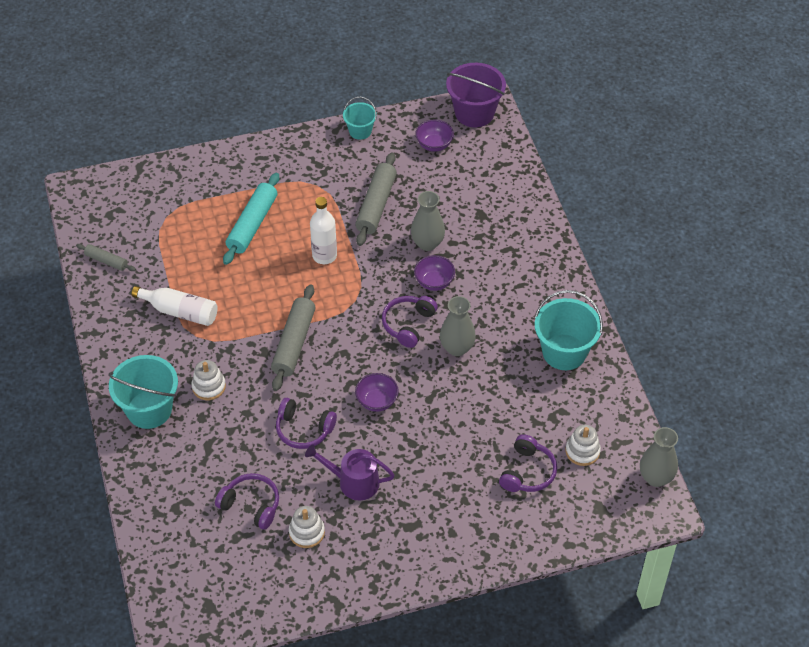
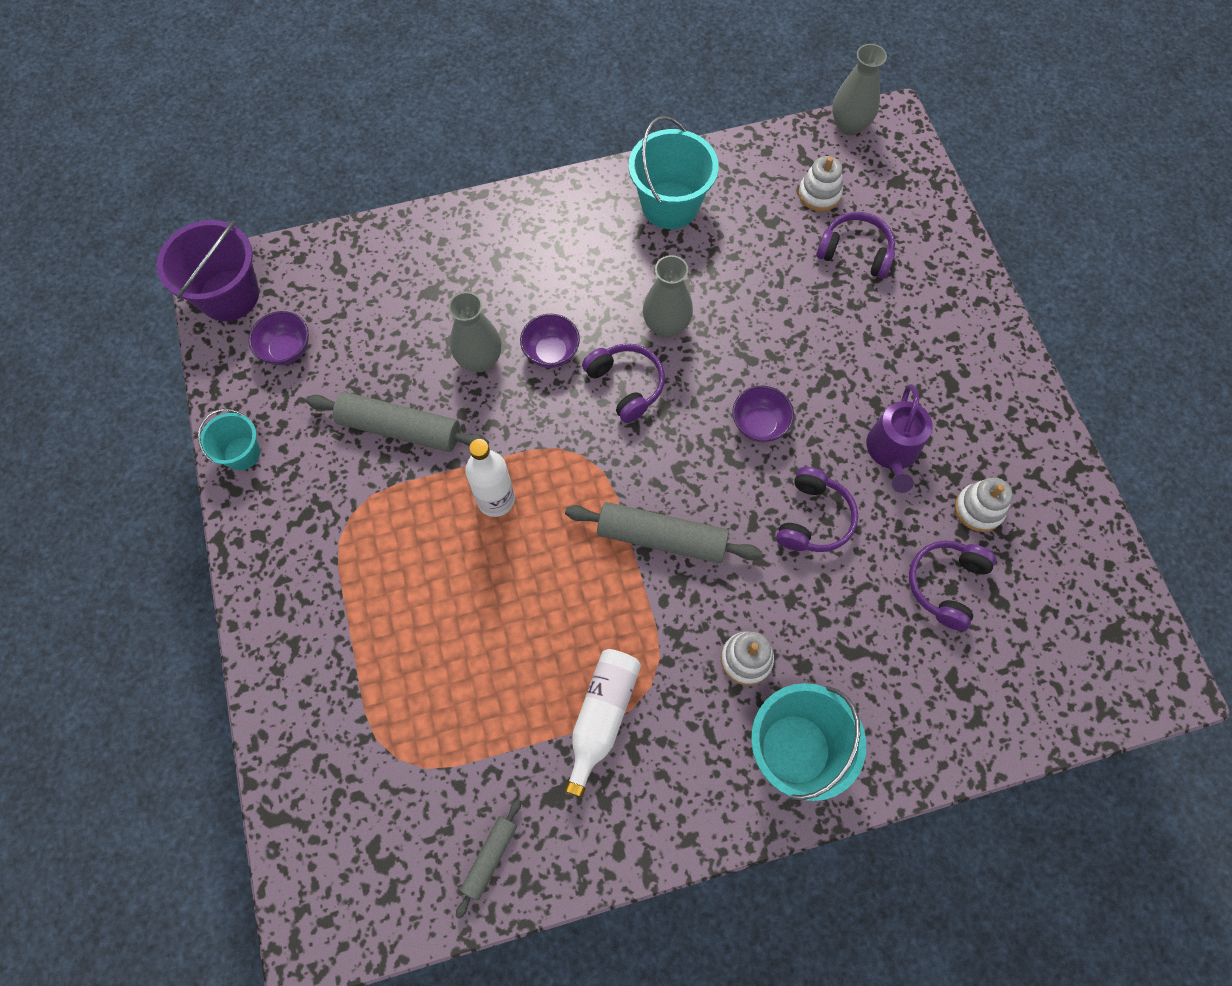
camera: 90 degrees left, 15 degrees up
turquoise rolling pin [223,173,279,265] -> none
purple headphones [382,296,438,348] -> purple headphones turned 150 degrees counterclockwise [582,344,665,423]

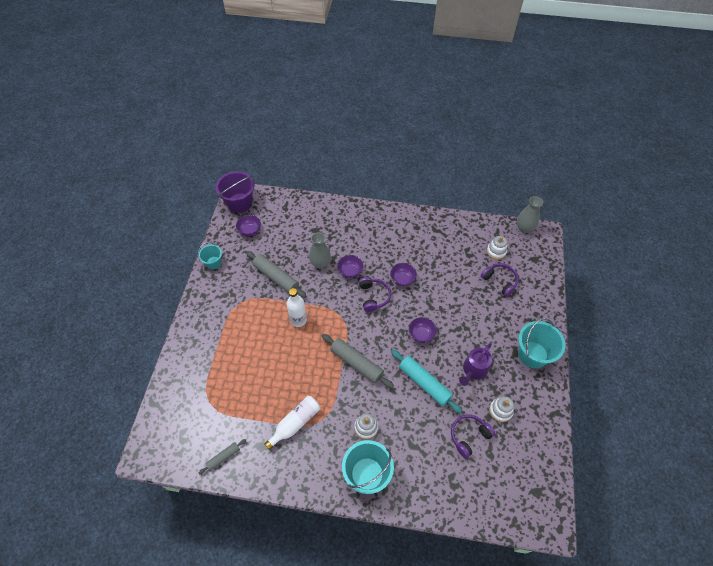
camera: 25 degrees right, 10 degrees down
turquoise bucket [629,116,719,229] -> turquoise bucket moved to [518,318,566,369]
grey vase [643,255,693,338] -> purple bowl [390,263,417,286]
purple headphones [776,467,858,552] -> turquoise rolling pin [391,350,462,413]

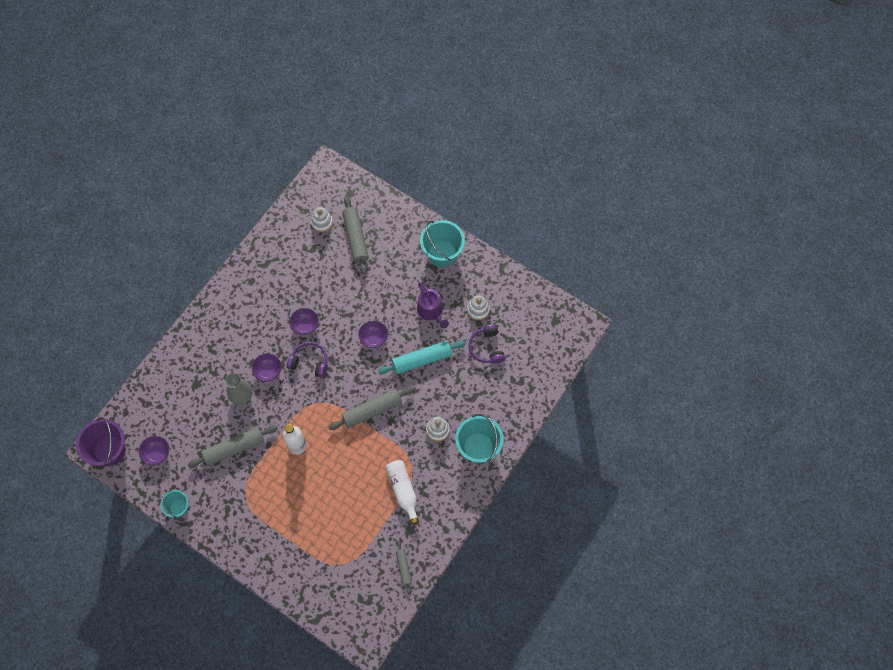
camera: 65 degrees left, 10 degrees up
purple headphones [481,263,519,297] -> grey rolling pin [342,196,369,275]
grey vase [517,196,543,233] -> none

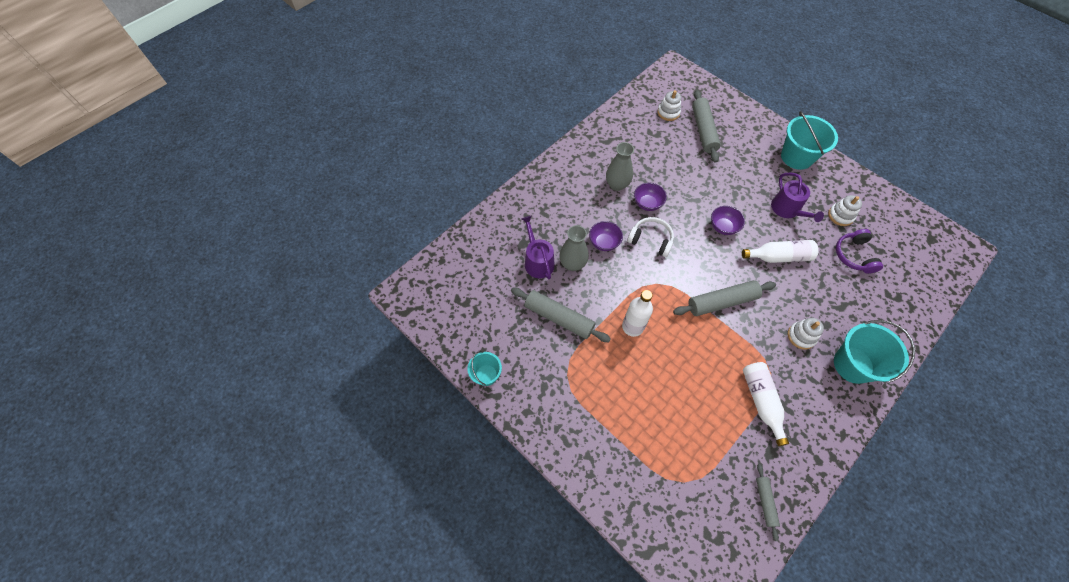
camera: 10 degrees right, 5 degrees down
purple bucket [76,417,126,466] -> none
purple bowl [139,436,169,465] -> none
grey rolling pin [188,425,278,467] -> grey rolling pin turned 45 degrees clockwise [511,287,611,342]
purple headphones [287,342,328,378] -> white headphones [627,217,674,257]
turquoise rolling pin [378,341,466,374] -> white bottle [742,240,819,263]
none -> purple watering can [521,216,555,279]
none -> grey vase [606,142,634,191]

